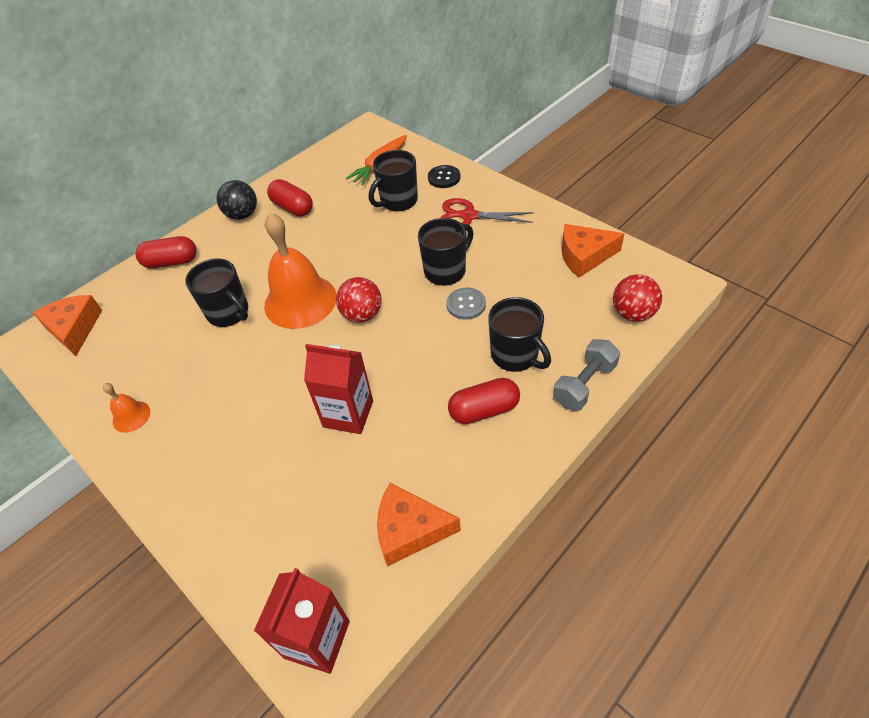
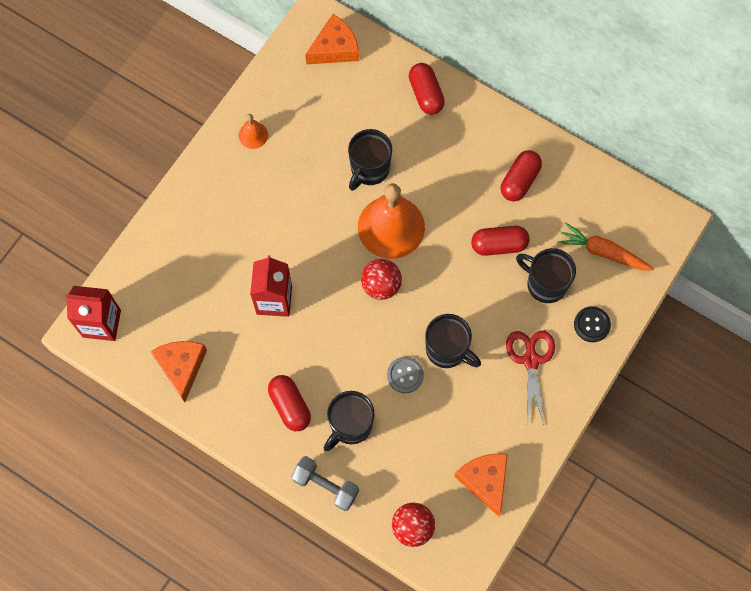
camera: 75 degrees right, 20 degrees up
black ball [217,180,257,220] -> none
none -> red capsule [471,226,529,256]

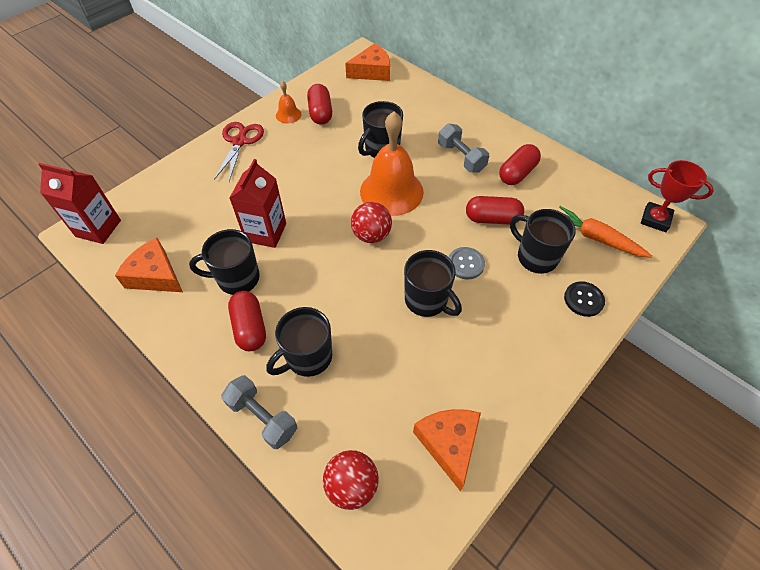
camera: 10 degrees right, 15 degrees down
orange cheese [150,341,207,402] -> orange cheese turned 60 degrees counterclockwise [115,238,183,292]
grey button [387,357,424,393] -> grey button moved to [449,247,485,280]
red capsule [409,63,445,115] -> red capsule moved to [307,84,332,125]
red scissors [506,331,555,425] -> red scissors moved to [214,122,264,182]
none -> black mug [189,229,260,295]
none -> grey dumbbell [438,124,489,172]
none -> red trophy [641,160,714,232]

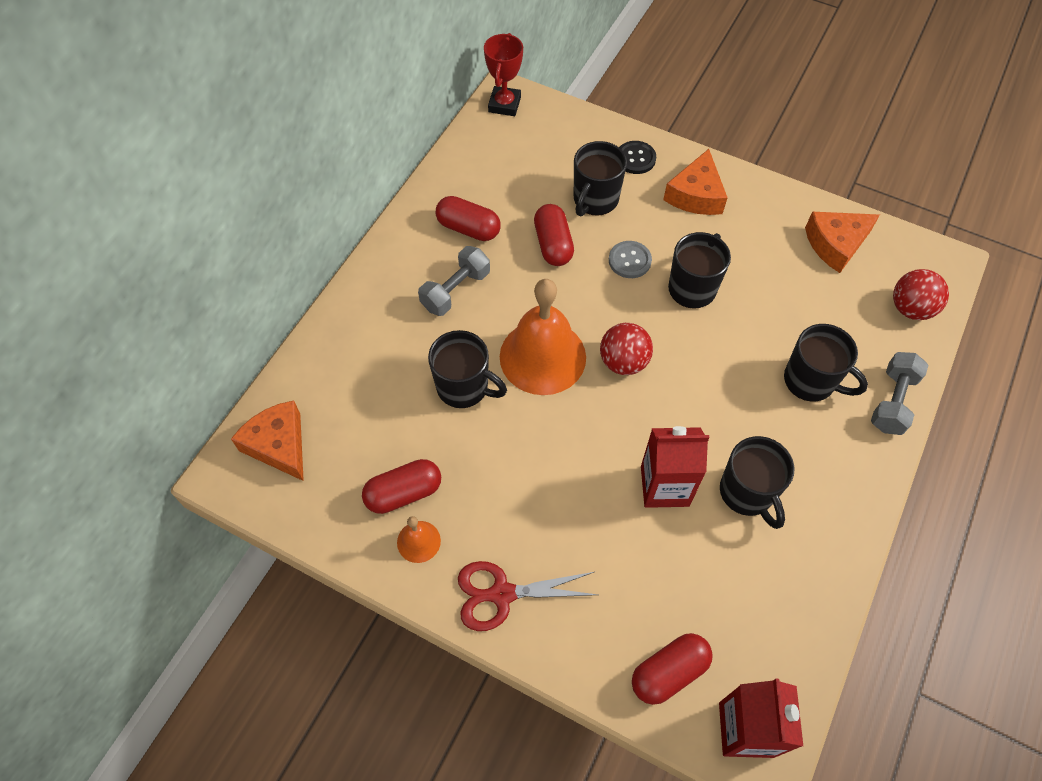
camera: 105 degrees left, 5 degrees up
orange cheese [115,238,183,292] -> orange cheese moved to [663,149,728,215]
red capsule [228,291,266,351] -> red capsule moved to [632,633,713,705]
orange carrot [559,206,652,258] -> none

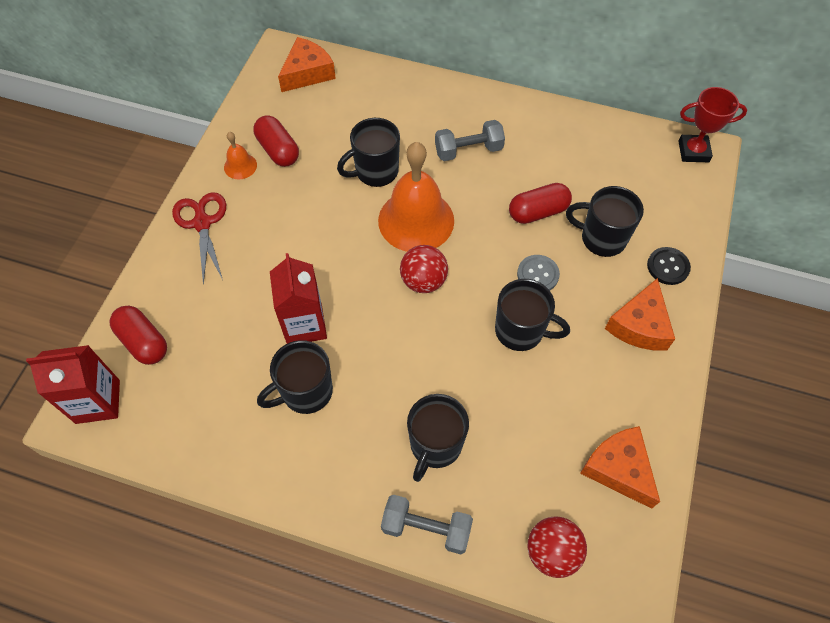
camera: 80 degrees right, 0 degrees up
grey dumbbell [418,246,490,316] -> grey dumbbell turned 45 degrees counterclockwise [435,120,505,161]
black mug [428,330,507,408] -> black mug turned 45 degrees clockwise [337,118,400,187]
red capsule [436,196,501,241] -> none
orange cheese [663,149,728,215] -> orange cheese turned 75 degrees counterclockwise [605,278,675,350]

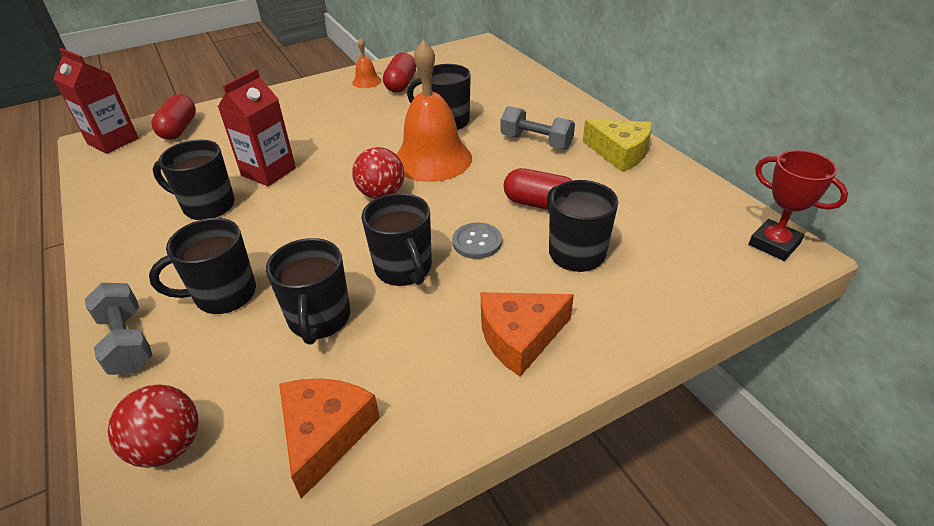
camera: 45 degrees right, 20 degrees down
red scissors [172,192,226,285] -> none
orange cheese [278,37,336,92] -> none
black button [647,247,691,285] -> none
none -> black mug [266,238,351,345]
none -> yellow cheese [583,120,652,172]

